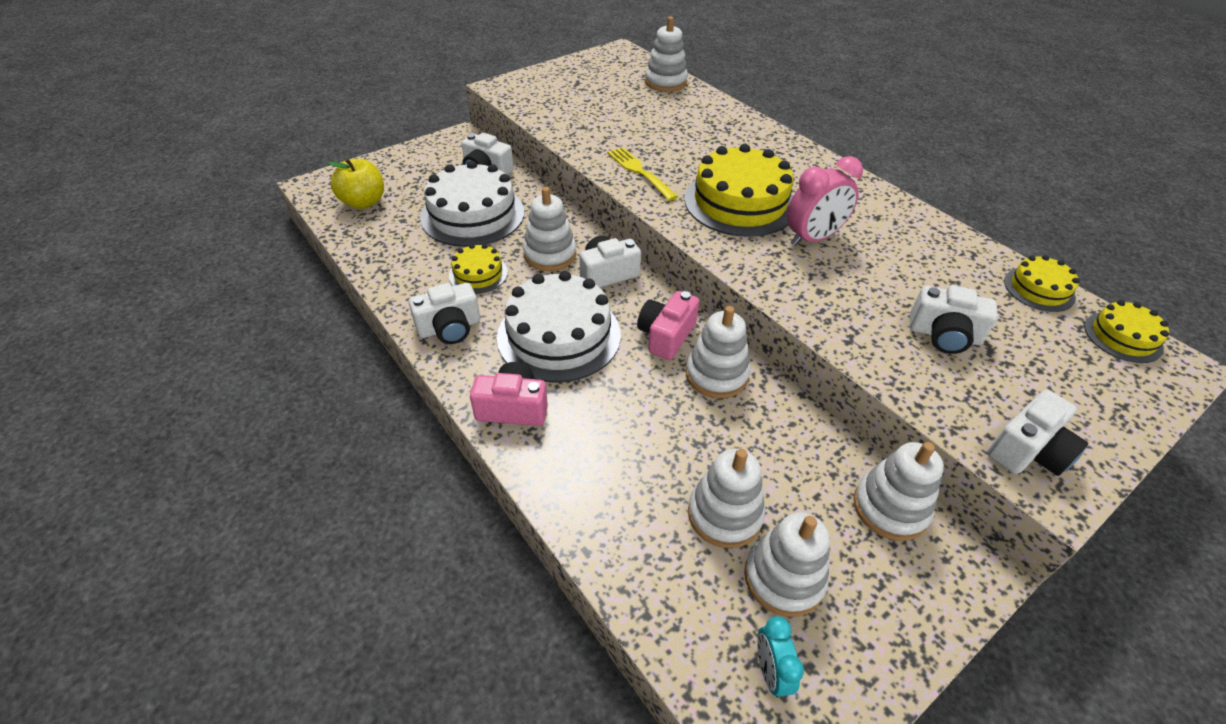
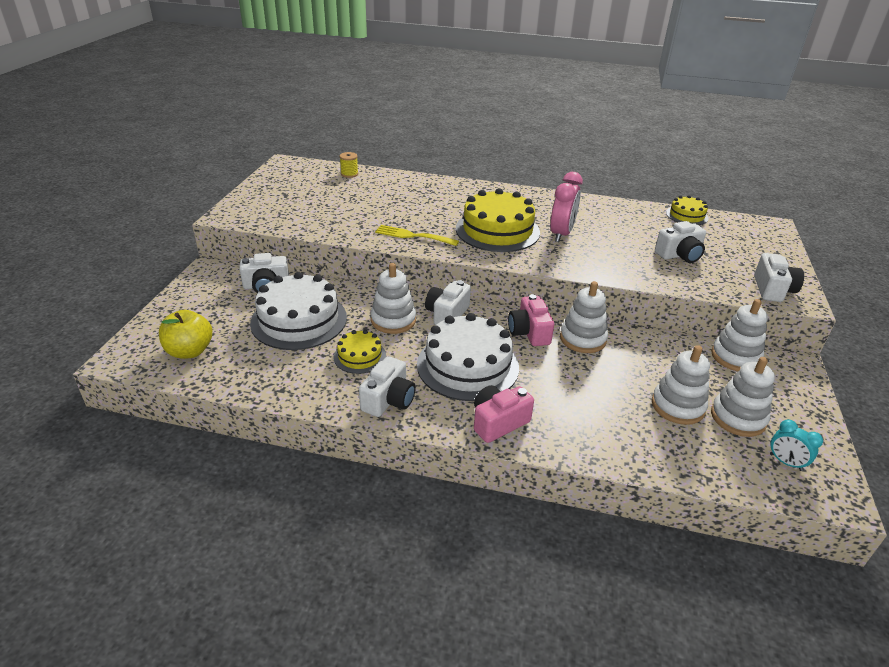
camera: 40 degrees left, 10 degrees down
white stacking toy [645,16,688,92] -> yellow spool [340,152,358,178]
yellow cake [1084,300,1169,363] -> none

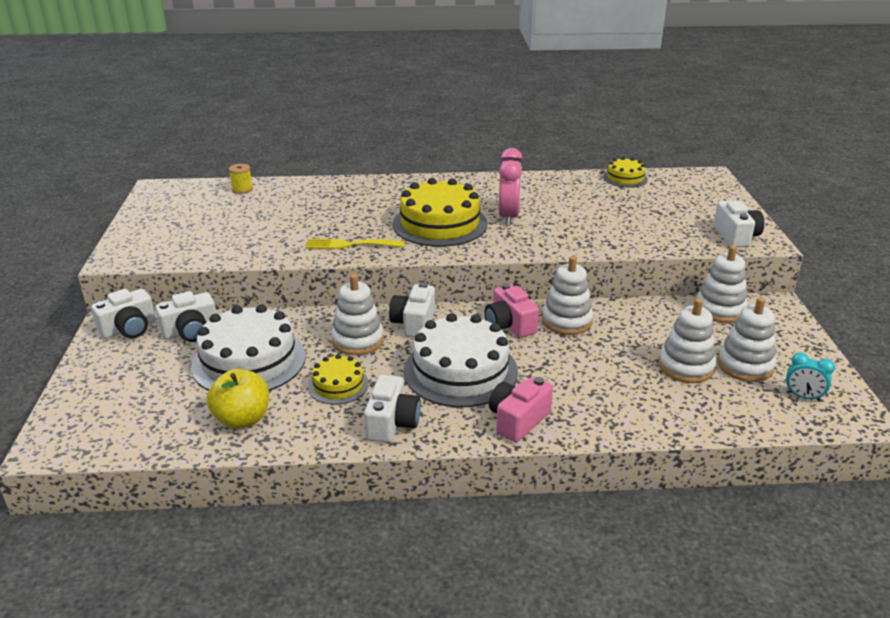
camera: 15 degrees left, 5 degrees down
yellow apple [159,310,212,359] -> yellow apple moved to [207,369,269,429]
white camera [655,221,706,263] -> white camera moved to [91,289,156,339]

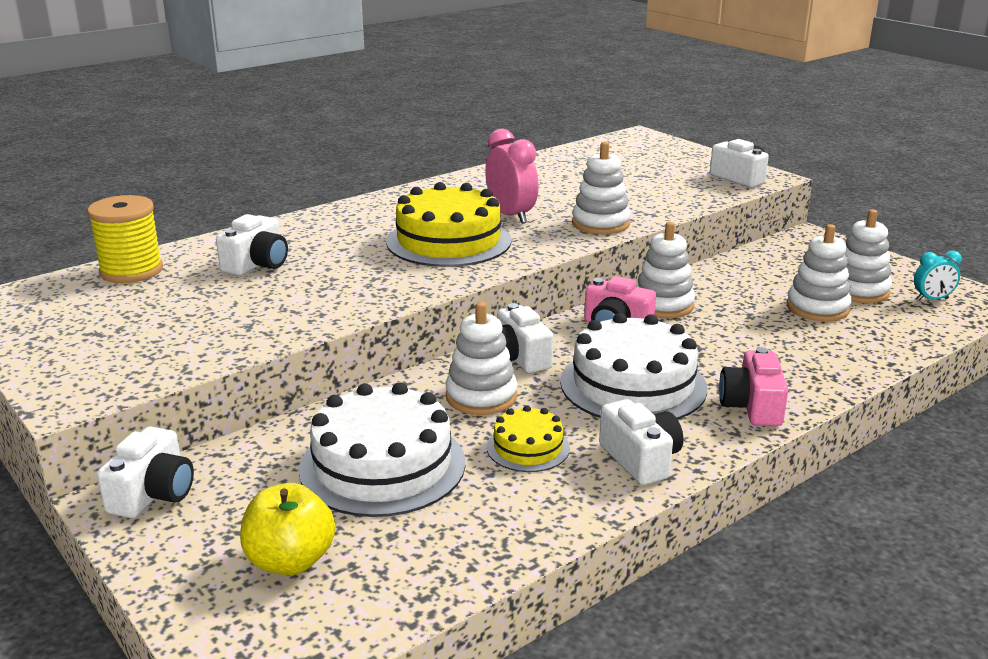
camera: 35 degrees left, 5 degrees down
white camera [155,291,216,342] -> white camera moved to [216,214,288,276]
yellow apple [207,369,269,429] -> yellow apple moved to [240,483,335,575]
yellow spool [229,164,253,194] -> yellow spool [87,195,163,283], size x1.92
yellow fork [305,239,405,249] -> none
yellow cake [603,157,648,187] -> none
white stacking toy [696,245,748,323] -> white stacking toy moved to [572,142,631,234]

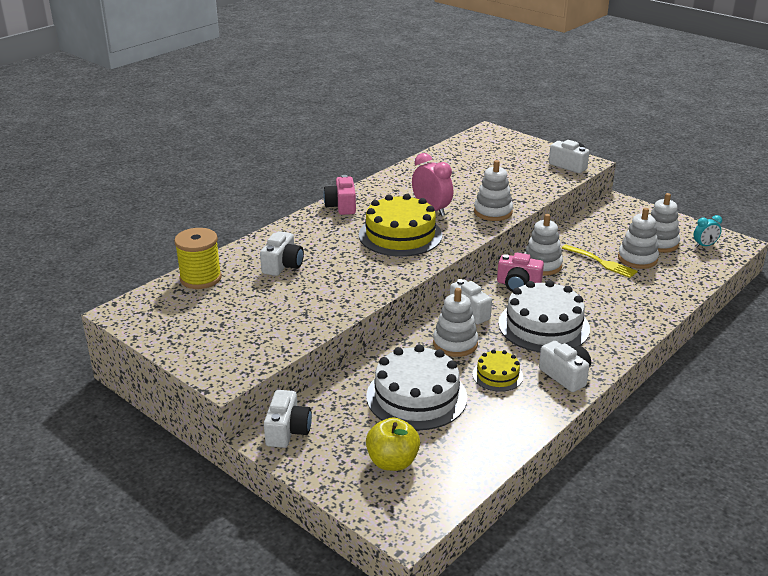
camera: 10 degrees left, 5 degrees up
pink camera [719,347,788,426] -> pink camera moved to [323,175,356,215]
none -> yellow fork [562,245,638,278]

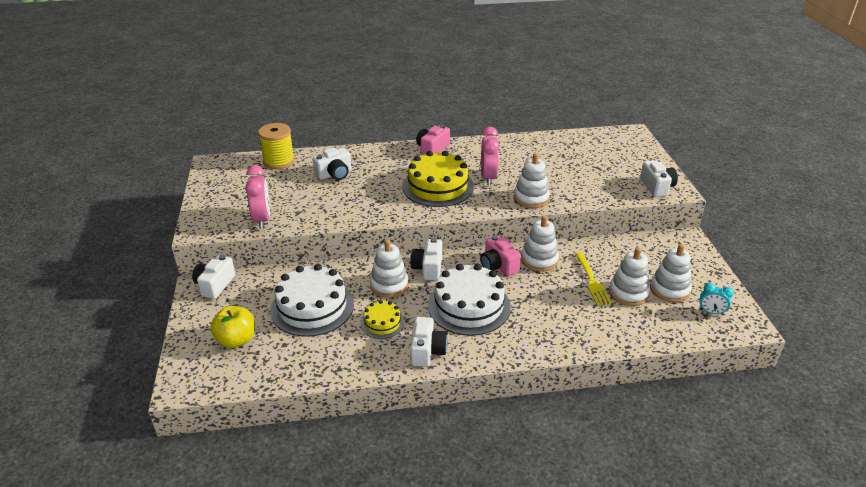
camera: 40 degrees right, 5 degrees up
white camera [264,390,312,448] -> white camera turned 150 degrees clockwise [192,255,235,299]
none -> pink clock [245,165,270,229]

